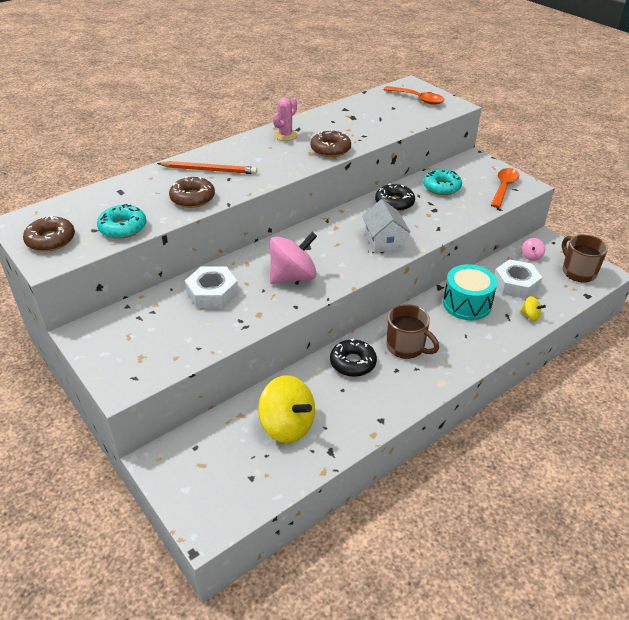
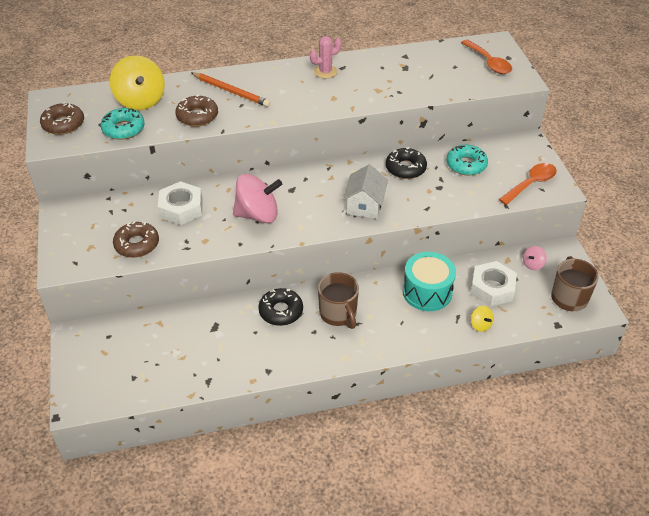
camera: 25 degrees right, 5 degrees up
yellow spinning top [258,375,315,443] -> yellow spinning top moved to [110,55,165,110]
brown donut [311,130,351,157] -> brown donut moved to [113,222,159,258]

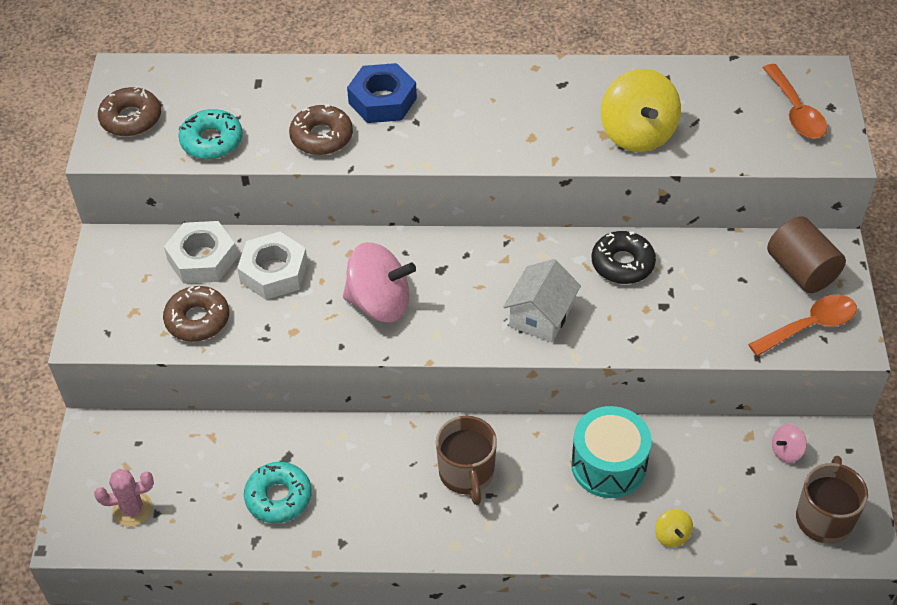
camera: 15 degrees right, 5 degrees up
yellow spinning top [110,55,165,110] -> yellow spinning top moved to [601,69,681,152]
orange pencil [191,72,270,107] -> blue nut [347,63,417,123]
black donut [258,288,303,326] -> none
pink cactus [310,36,341,79] -> pink cactus moved to [94,469,154,527]
turquoise donut [447,145,488,176] -> turquoise donut moved to [244,462,312,523]
white nut [470,261,517,307] -> white nut moved to [164,221,238,284]
none -> brown cylinder [767,216,846,293]

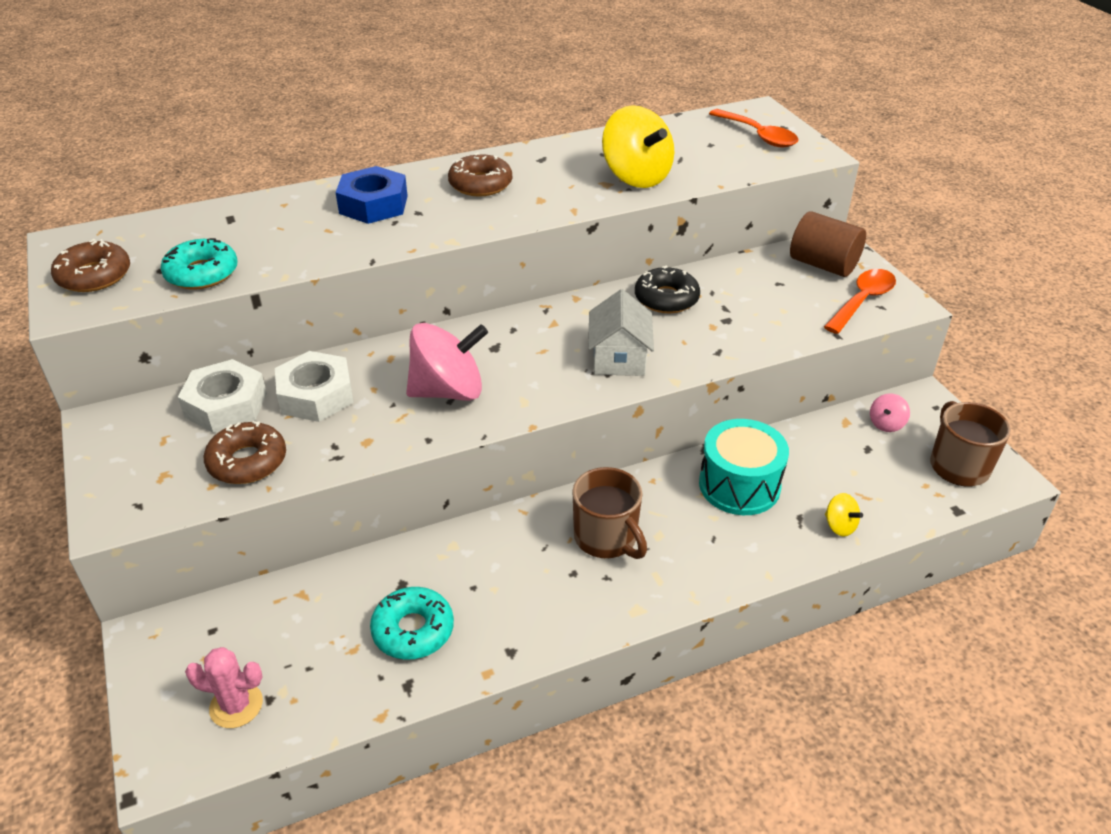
camera: 25 degrees left, 10 degrees down
pink cactus [94,469,154,527] -> pink cactus turned 45 degrees clockwise [185,647,263,728]
brown donut [289,104,353,155] -> brown donut moved to [448,153,512,197]

